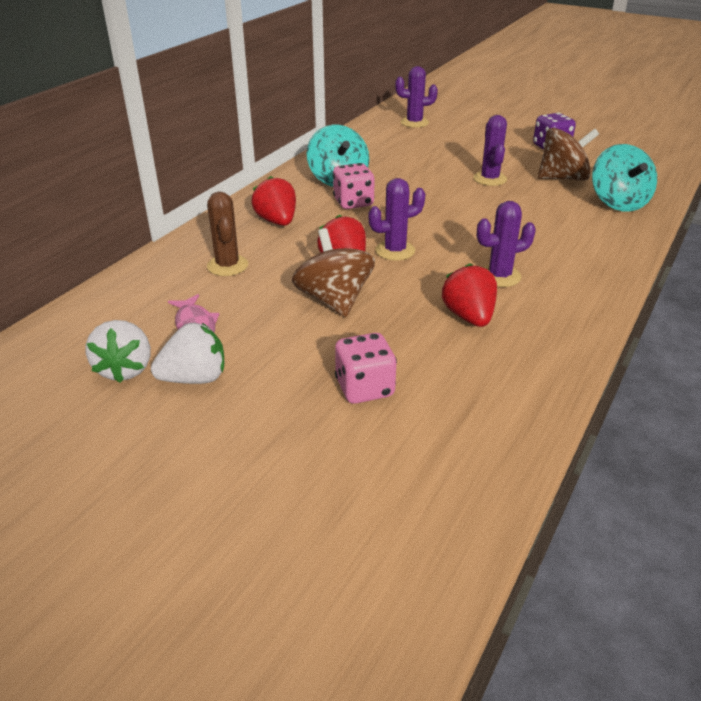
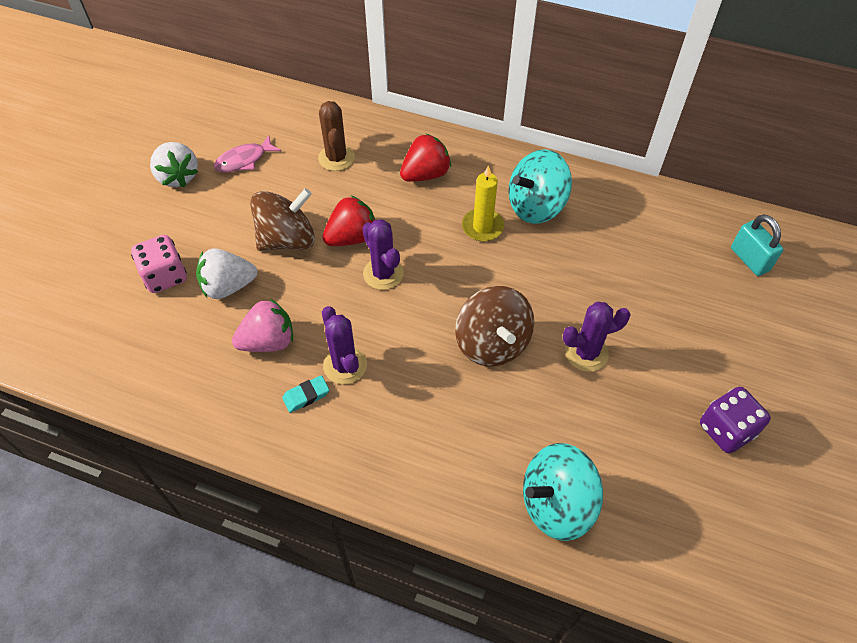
camera: 80 degrees right, 20 degrees up
white strawberry [86,320,151,383] -> white strawberry moved to [196,248,257,299]
brown cactus [207,192,248,276] -> brown cactus turned 75 degrees counterclockwise [318,101,355,171]
pink dice [333,163,375,209] -> yellow candle [462,165,504,241]
purple cactus [395,66,438,128] -> turquoise padlock [731,214,783,276]
red strawberry [442,263,497,327] -> pink strawberry [232,299,293,352]
brown spinning top [538,128,599,181] -> brown spinning top moved to [455,286,534,366]
none -> turquoise eraser [282,375,329,413]

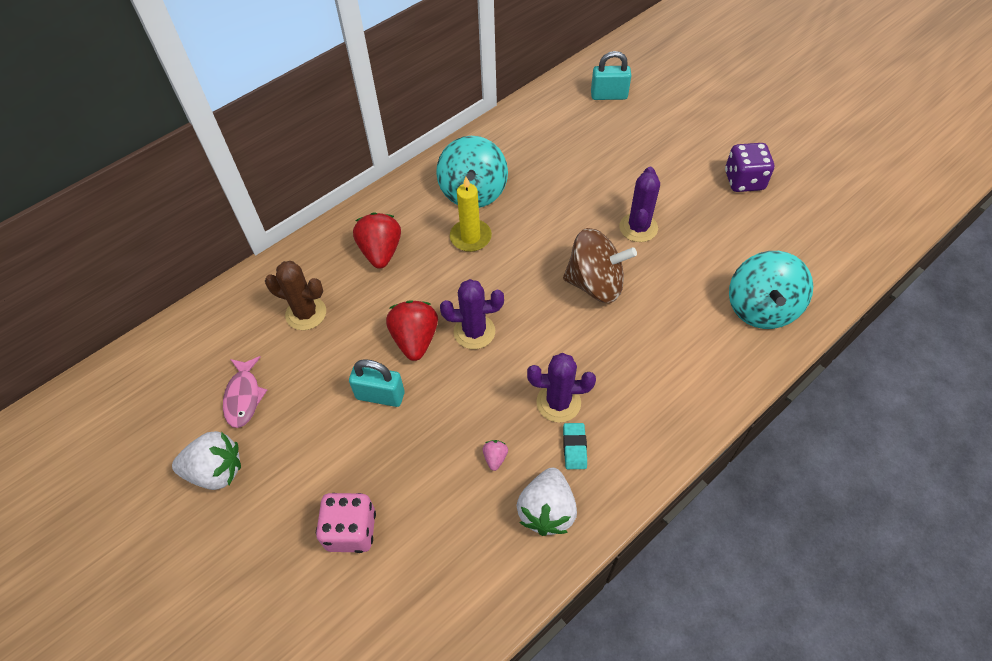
camera: 60 degrees left, 0 degrees up
white strawberry [196,248,257,299] -> white strawberry moved to [517,468,577,536]
pink strawberry [232,299,293,352] -> pink strawberry [483,440,508,471], size x0.45
brown spinning top [250,188,315,251] -> turquoise padlock [349,359,405,407]

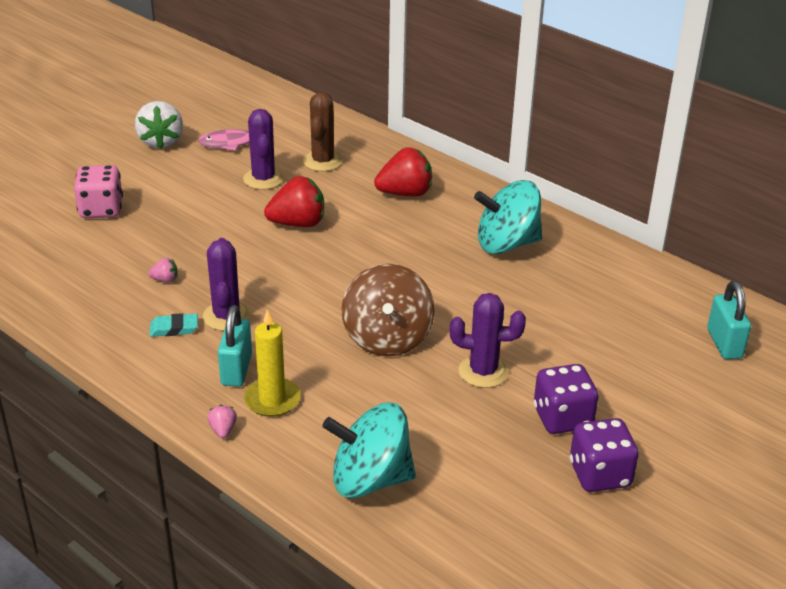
camera: 80 degrees right, 20 degrees down
turquoise padlock [349,359,405,407] -> turquoise padlock moved to [218,305,252,387]
purple cactus [440,279,504,349] -> purple cactus moved to [243,109,284,190]
yellow candle [450,177,492,252] -> yellow candle moved to [244,310,300,417]
white strawberry [517,468,577,536] -> none
none -> pink strawberry [207,405,237,438]
none -> purple dice [533,364,599,434]

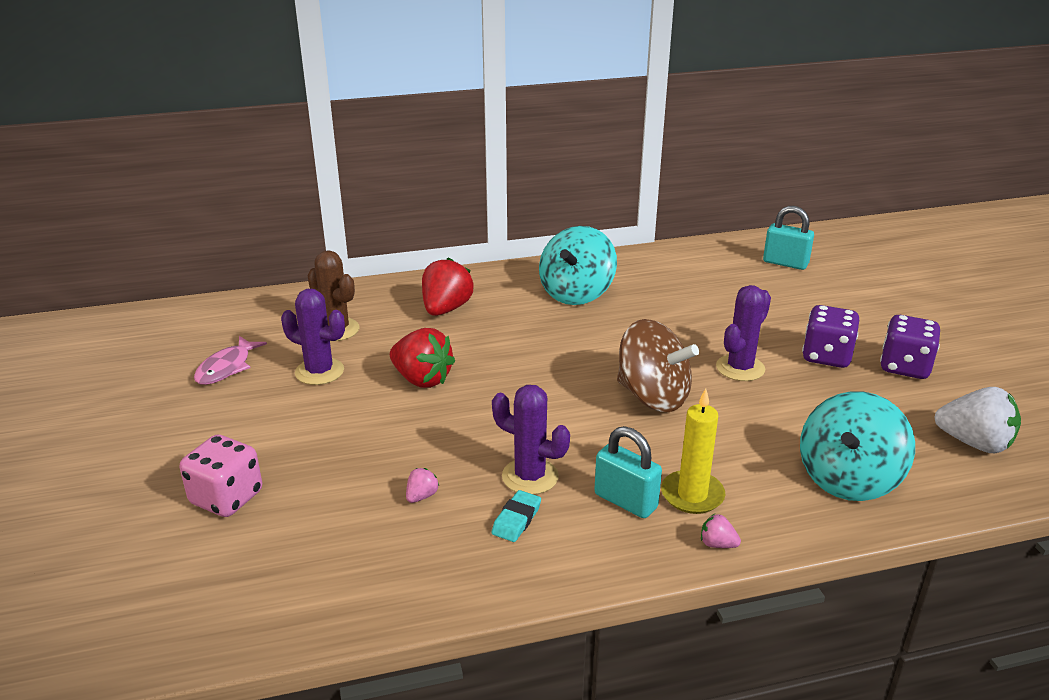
camera: 55 degrees left, 5 degrees down
white strawberry [135,101,183,149] -> white strawberry moved to [934,387,1021,453]
red strawberry [264,176,324,227] -> red strawberry turned 105 degrees clockwise [390,328,455,388]

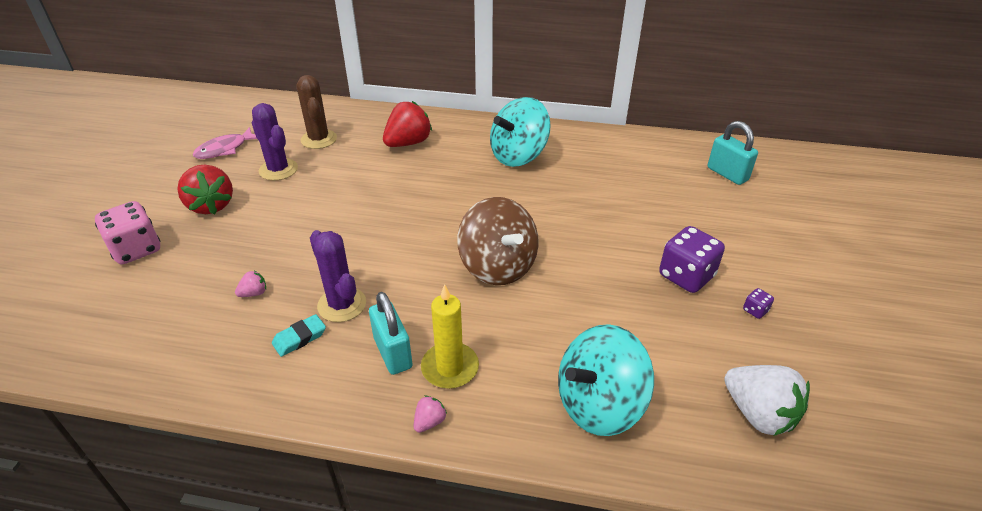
camera: 25 degrees right, 10 degrees up
red strawberry [390,328,455,388] -> red strawberry moved to [177,165,233,215]
pink strawberry [701,514,741,548] -> pink strawberry turned 75 degrees clockwise [414,396,447,433]
purple cactus [716,285,771,381] -> none
purple dice [880,315,940,379] -> purple dice [743,288,774,319], size x0.43

